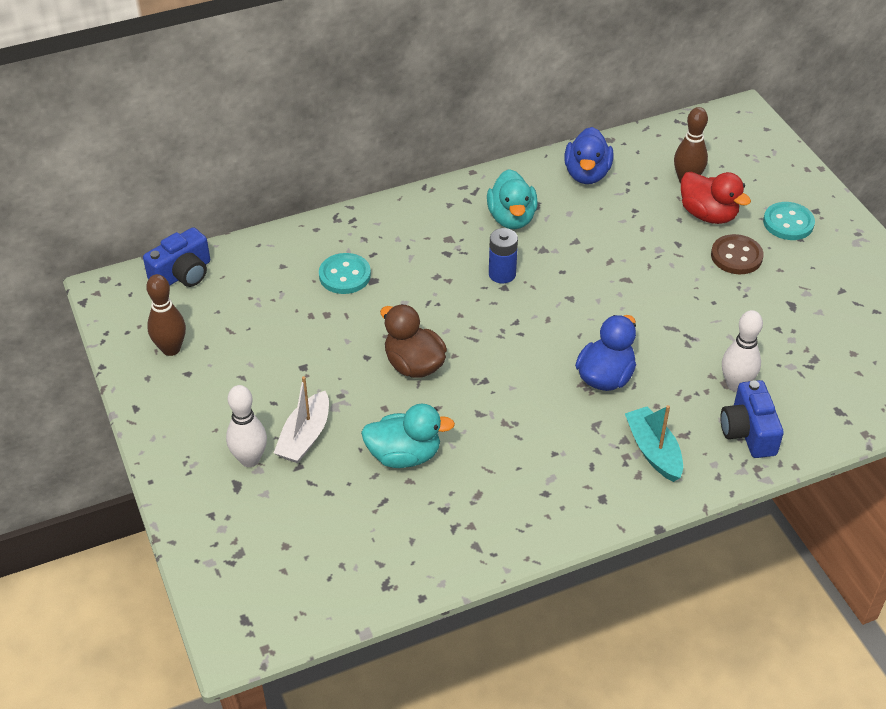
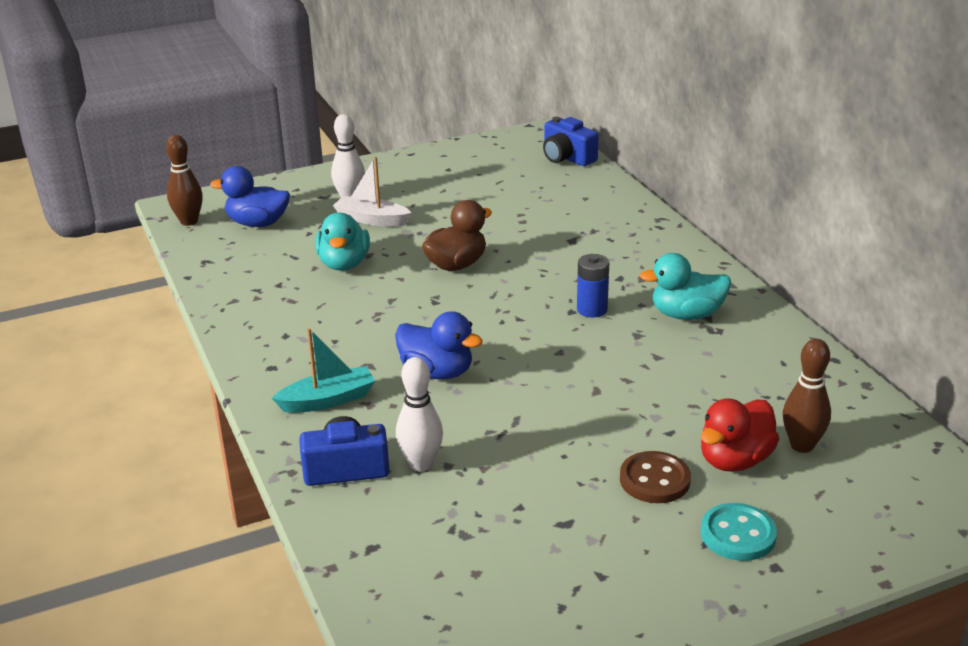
camera: 90 degrees right, 15 degrees down
brown bowling pin [146,274,186,356] -> brown bowling pin moved to [166,135,203,226]
turquoise button [319,253,371,294] -> none
blue duck [564,127,613,184] -> blue duck moved to [210,166,290,227]

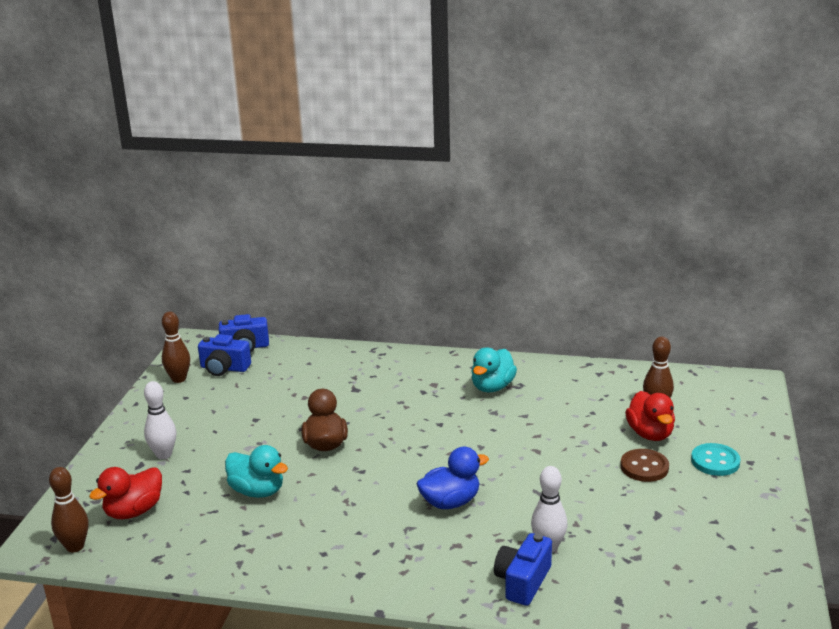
camera: 55 degrees left, 5 degrees down
blue duck [210,166,290,227] -> red duck [89,467,162,519]
turquoise boat [272,328,375,413] -> none
white boat [333,157,411,226] -> none
blue battery [577,254,609,317] -> none
none -> brown bowling pin [162,312,190,383]
none -> blue camera [198,334,251,376]

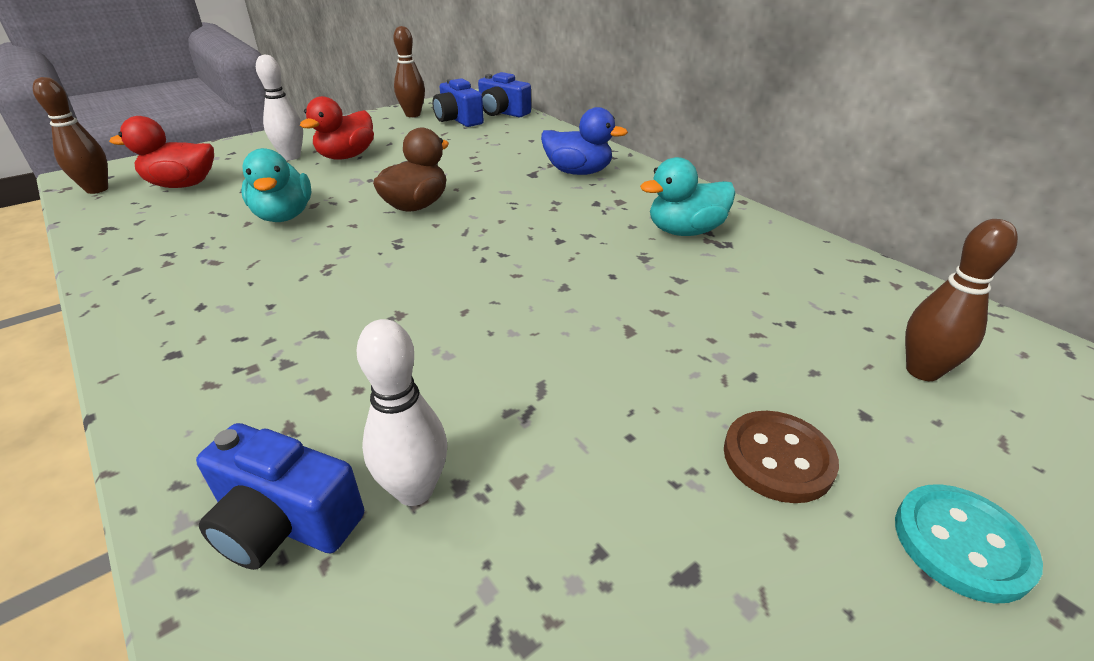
camera: 40 degrees right, 10 degrees up
blue duck [417,447,489,509] -> blue duck moved to [541,107,628,175]
blue camera [494,533,552,606] -> blue camera turned 135 degrees counterclockwise [196,423,364,570]
red duck [625,391,675,441] -> red duck moved to [300,96,374,160]

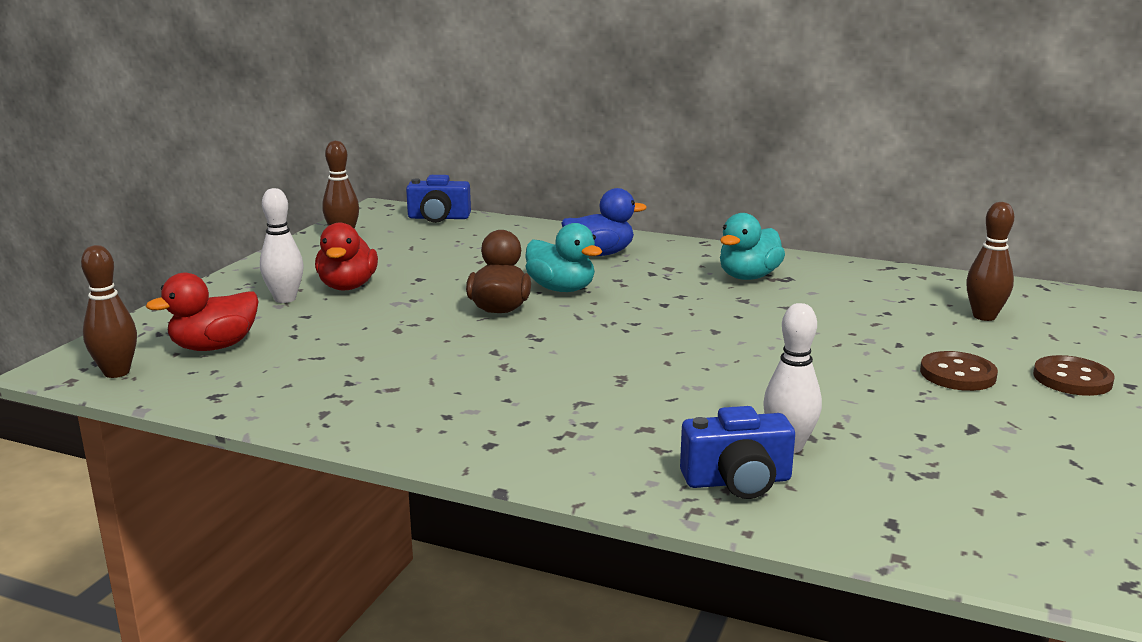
camera: 30 degrees left, 15 degrees down
turquoise duck [241,148,311,222] -> turquoise duck moved to [525,223,602,292]
blue camera [432,78,484,127] -> none
turquoise button [895,484,1043,604] -> brown button [1033,355,1115,396]

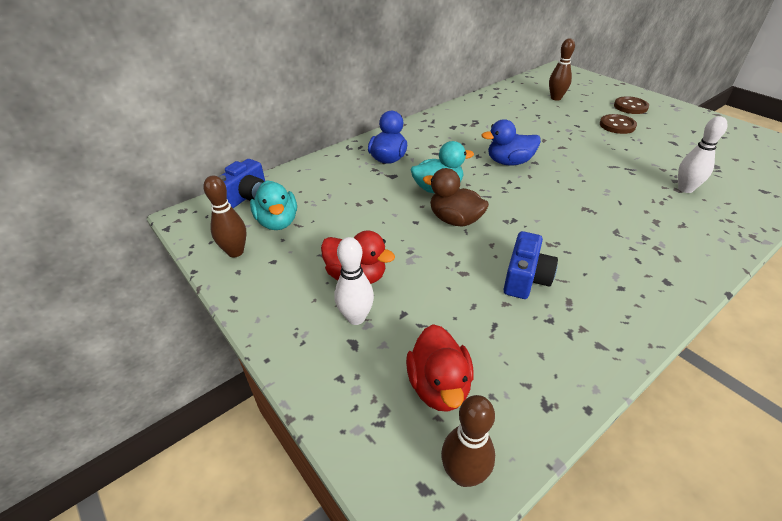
camera: 60 degrees left, 20 degrees up
blue camera [680,406,795,499] -> blue camera moved to [503,231,558,299]
turquoise duck [720,213,785,280] -> turquoise duck moved to [250,180,297,230]
none -> blue duck [482,119,541,165]

